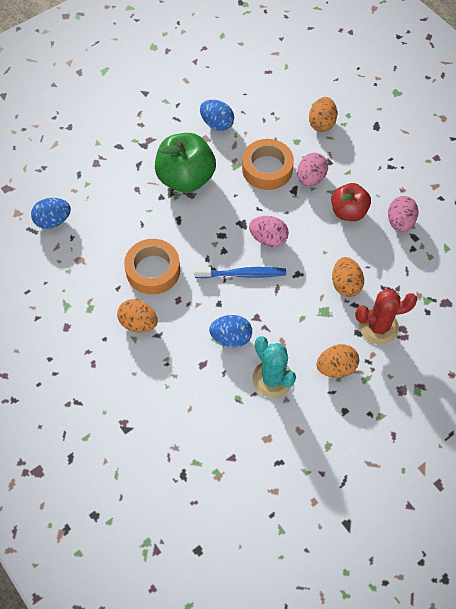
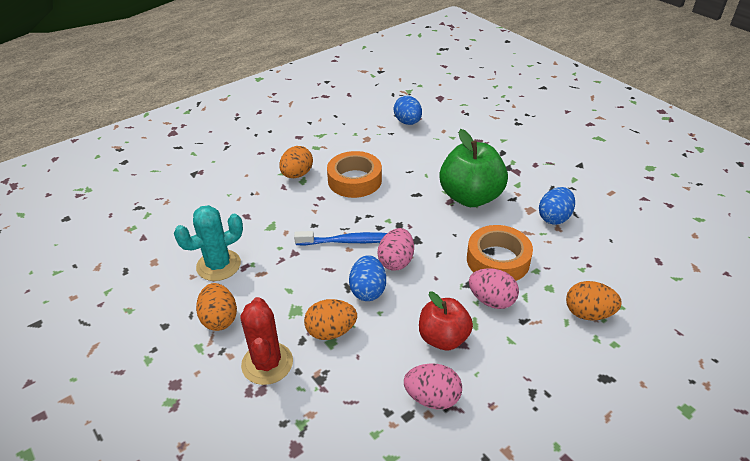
camera: 90 degrees right, 20 degrees down
blue toothbrush [194,266,286,278] -> blue toothbrush turned 90 degrees counterclockwise [294,231,387,246]
blue egg [209,315,252,347] -> blue egg moved to [349,255,386,301]

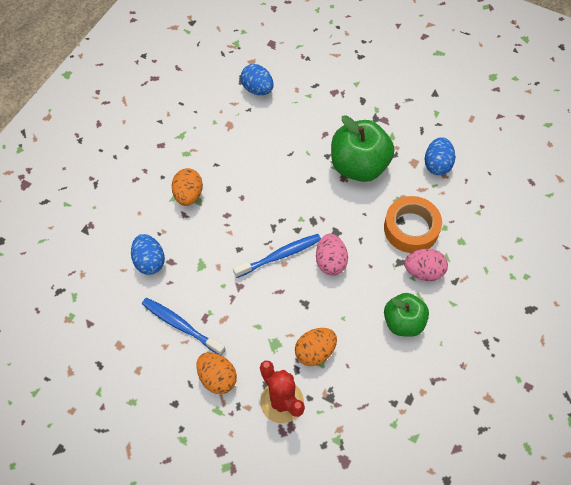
camera: 25 degrees left, 20 degrees up
turquoise cactus [174,205,243,281] -> blue toothbrush [142,298,225,355]
orange tape [327,151,382,198] -> none
blue egg [349,255,386,301] -> blue egg moved to [131,234,165,275]
pink egg [404,363,462,409] -> none
red apple [419,291,473,350] -> green apple [384,293,429,337]
orange egg [566,281,622,321] -> none

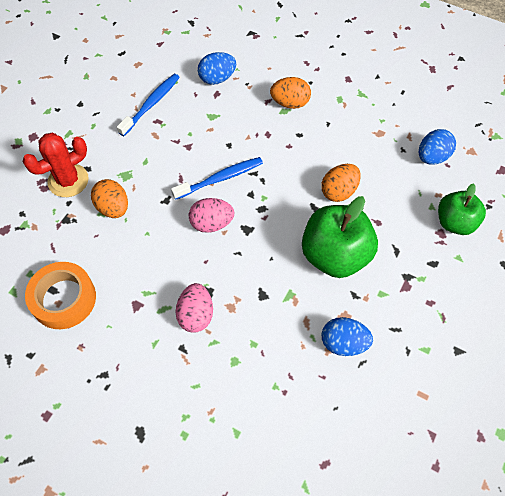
camera: 90 degrees right, 0 degrees up
orange egg [196,352,237,394] -> orange egg moved to [321,164,361,202]
blue toothbrush [233,234,321,278] -> blue toothbrush turned 90 degrees counterclockwise [171,157,263,200]
orange tape [384,196,442,253] -> orange tape moved to [25,262,96,329]
green apple [384,293,429,337] -> green apple moved to [438,183,486,235]

